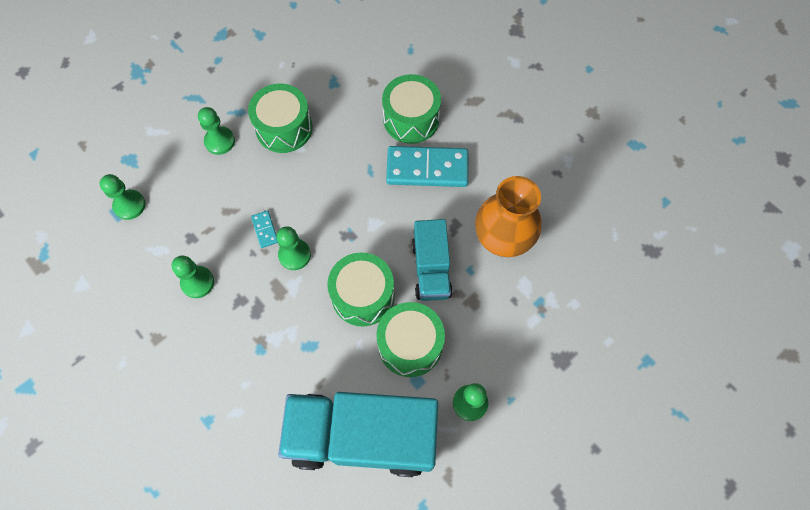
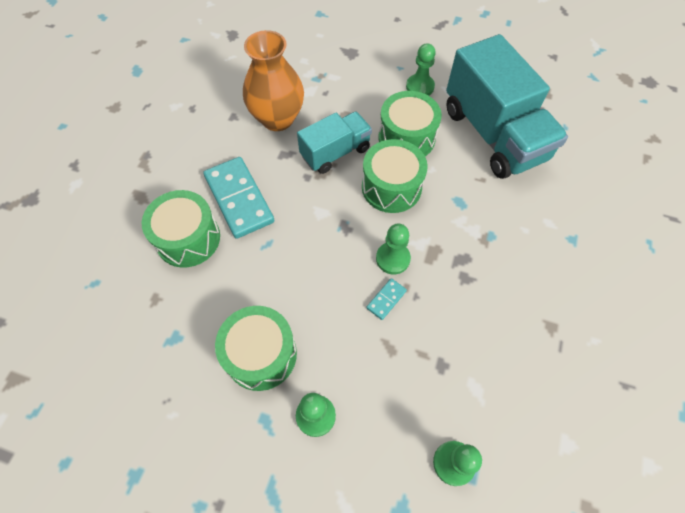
camera: 120 degrees left, 5 degrees down
green pawn [172,255,214,298] -> none

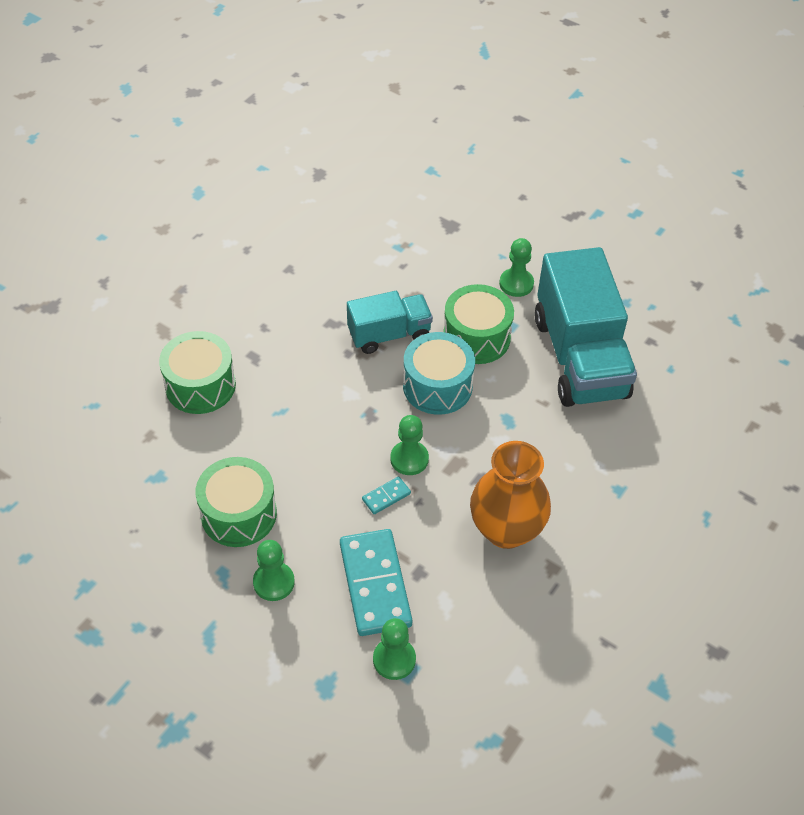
camera: 15 degrees right, 10 degrees down
turquoise domino [203,157,274,239] -> turquoise domino moved to [340,529,412,636]
orange vase [243,30,304,131] -> orange vase moved to [470,441,551,549]
green drum [362,139,428,213] -> turquoise drum [403,332,475,415]

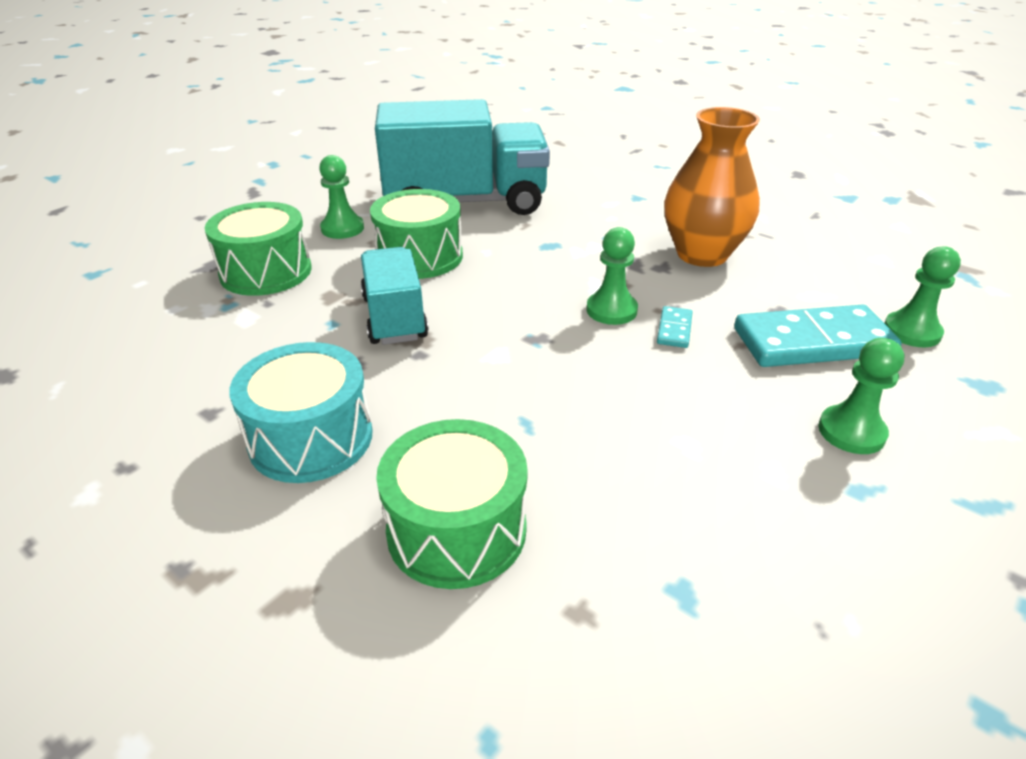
camera: 85 degrees left, 15 degrees down
green drum [195,457,277,547] -> green drum moved to [205,202,312,296]
turquoise domino [362,476,411,514] -> turquoise domino turned 45 degrees clockwise [657,306,693,348]
turquoise drum [403,332,475,415] -> turquoise drum moved to [229,342,373,483]

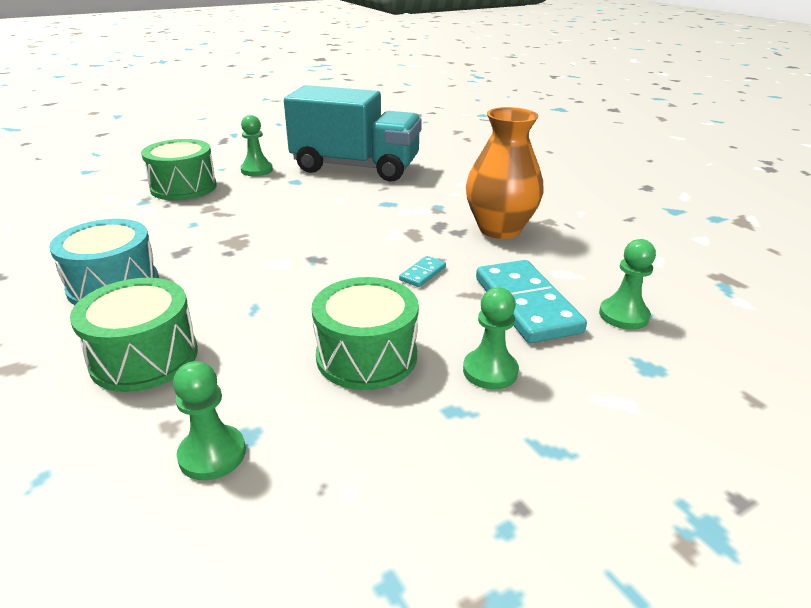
camera: 20 degrees right, 5 degrees down
turquoise truck [361,247,429,345] -> none
green drum [370,189,463,279] -> green drum moved to [312,277,419,390]
green pawn [586,227,638,325] -> green pawn moved to [173,361,246,480]
turquoise domino [734,305,902,367] -> turquoise domino turned 60 degrees clockwise [476,260,587,343]

